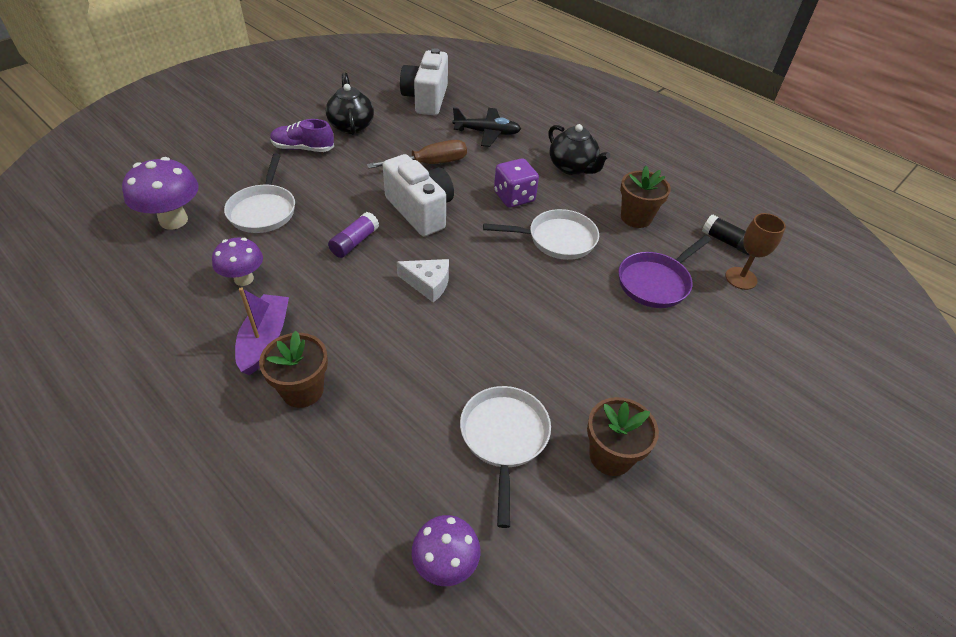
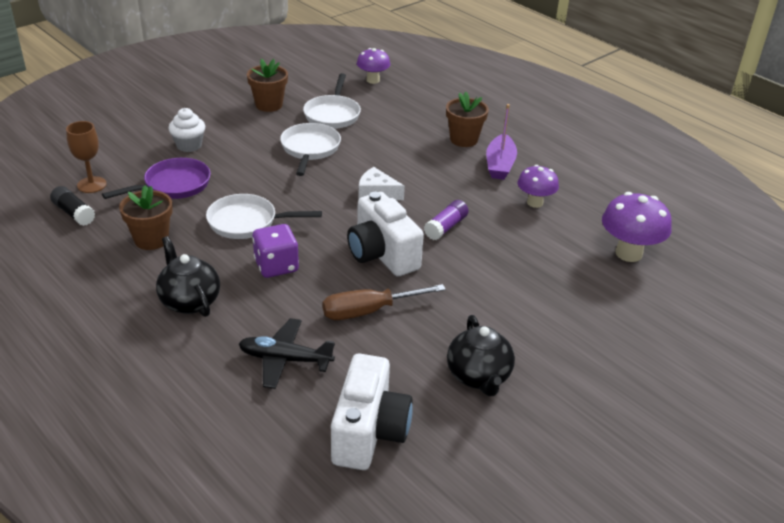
camera: 175 degrees left, 10 degrees down
white pan [224,154,295,233] -> white pan moved to [280,123,341,176]
purple shoe [270,119,334,152] -> none
none -> white cupcake [168,108,205,152]

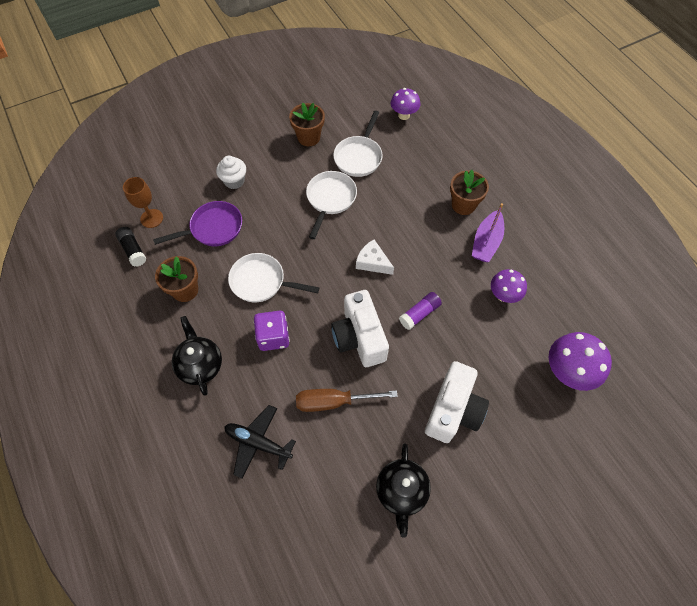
camera: 15 degrees right, 25 degrees up
white camera [331,353,413,470] -> white camera moved to [425,361,489,443]

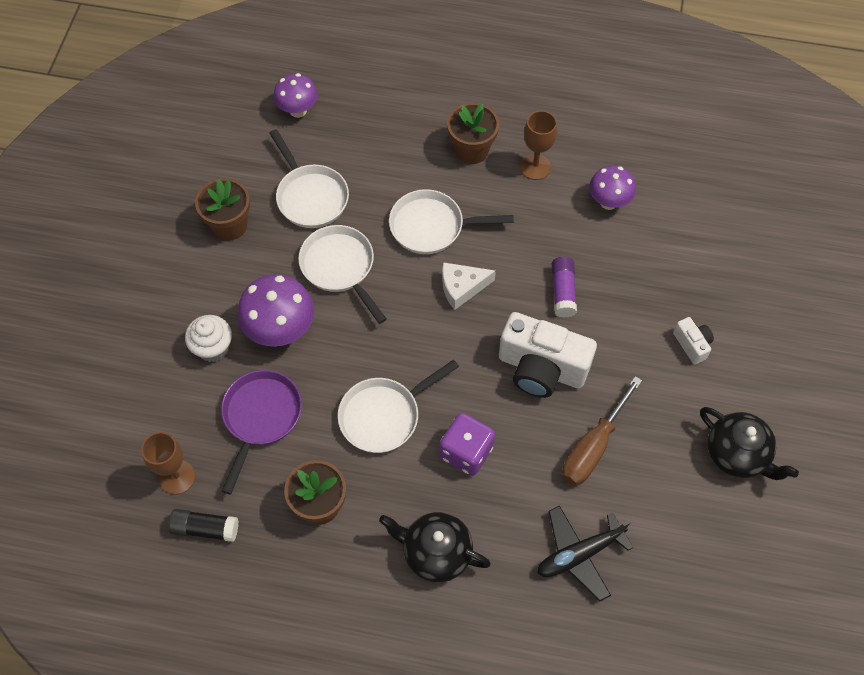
camera: 50 degrees left, 0 degrees up
white camera [425,361,489,443] -> white camera [673,317,714,365], size x0.47
purple boat [472,203,504,262] -> brown goblet [520,110,557,180]
purple mushroom [549,332,612,391] -> purple mushroom moved to [237,274,315,347]
none -> white pan [389,189,514,254]

